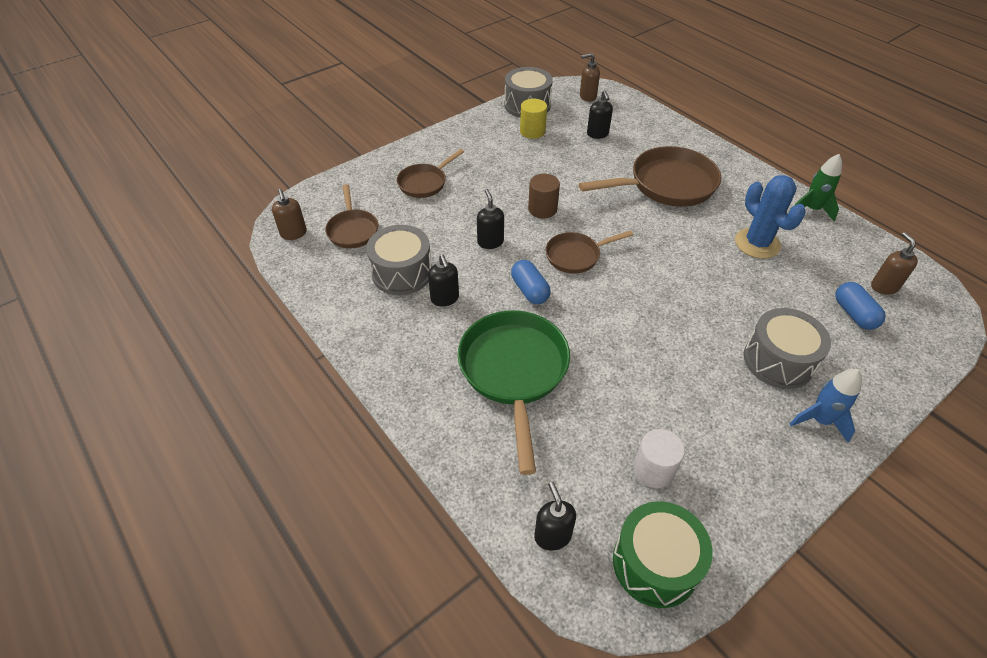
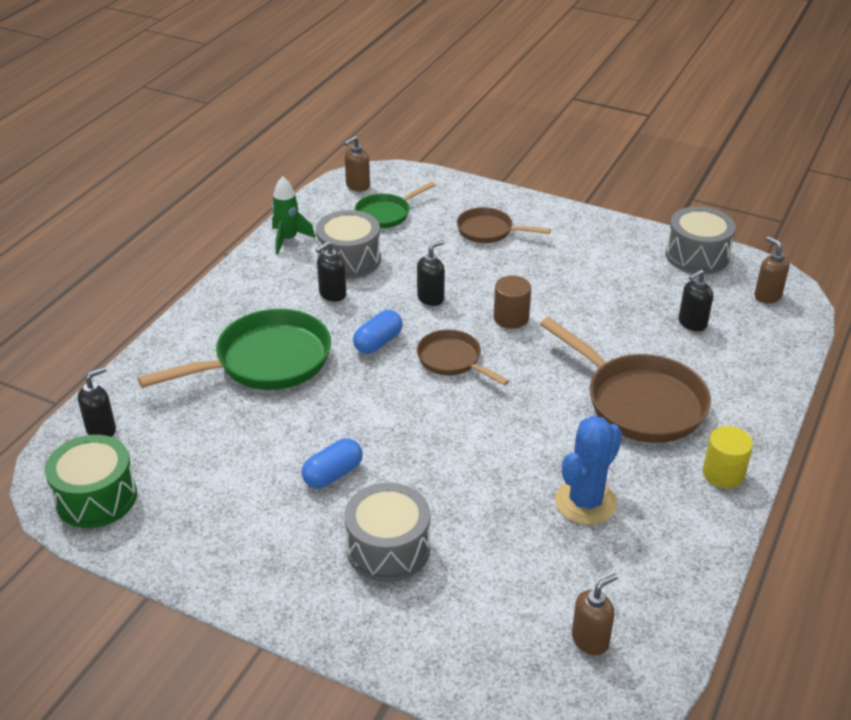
camera: 65 degrees right, 10 degrees down
brown pan [325,184,378,248] -> green pan [355,182,435,228]
yellow cylinder [520,99,547,139] -> yellow cylinder moved to [703,426,753,488]
white cylinder [633,429,685,488] -> none
blue rocket [790,369,862,443] -> none
green rocket [794,154,842,221] -> green rocket moved to [272,176,315,255]
blue capsule [835,282,886,330] -> blue capsule moved to [302,438,363,489]

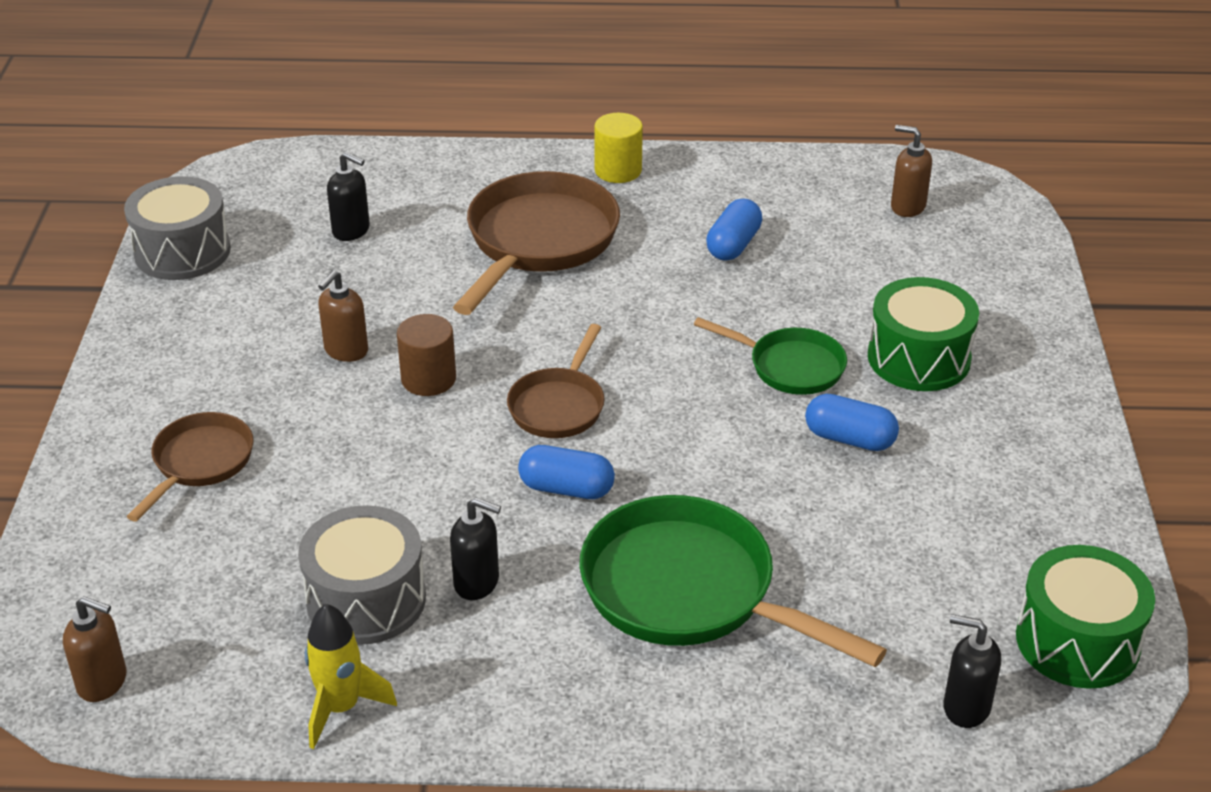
camera: 115 degrees left, 0 degrees up
green rocket [272,176,315,255] -> yellow rocket [305,604,397,749]
grey drum [344,483,430,582] -> green drum [868,277,979,391]
green pan [355,182,435,228] -> green pan moved to [694,317,847,395]
black soap dispenser [417,240,445,306] -> none
brown pan [457,207,551,243] -> brown pan turned 150 degrees counterclockwise [126,412,254,522]
blue cactus [555,416,622,525] -> blue capsule [706,198,762,261]
brown soap dispenser [754,236,790,303] -> brown soap dispenser moved to [318,270,368,362]

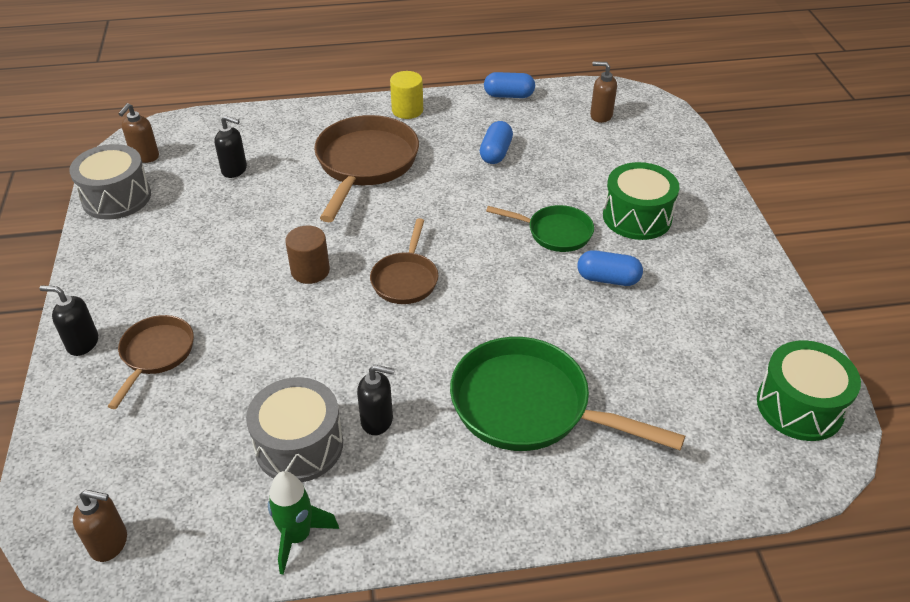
camera: 10 degrees left, 5 degrees up
yellow rocket [305,604,397,749] -> green rocket [268,471,339,575]
brown soap dispenser [318,270,368,362] -> brown soap dispenser moved to [118,103,159,163]
blue capsule [518,445,615,499] -> blue capsule moved to [484,72,535,98]
black soap dispenser [943,614,1001,728] -> black soap dispenser moved to [39,285,98,356]

